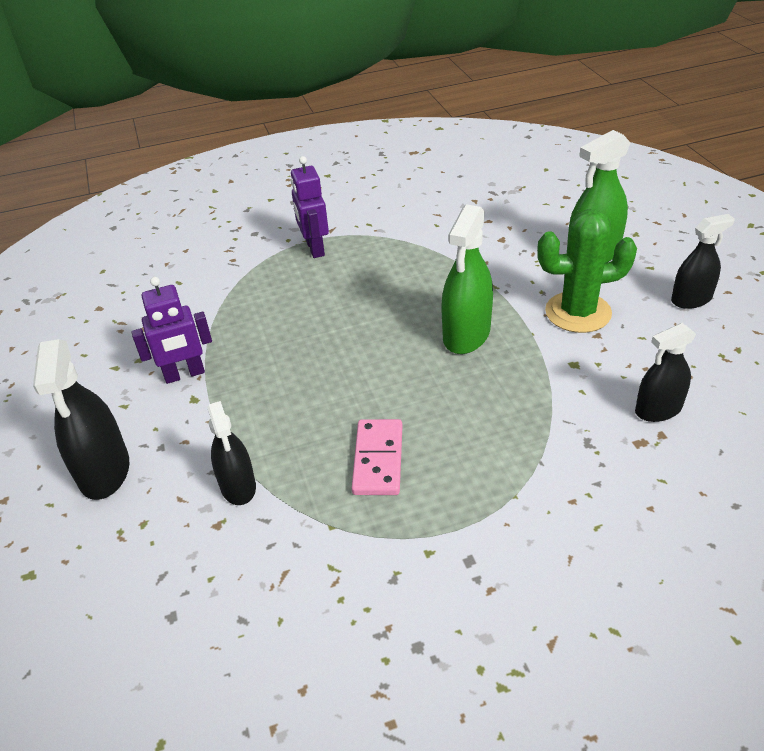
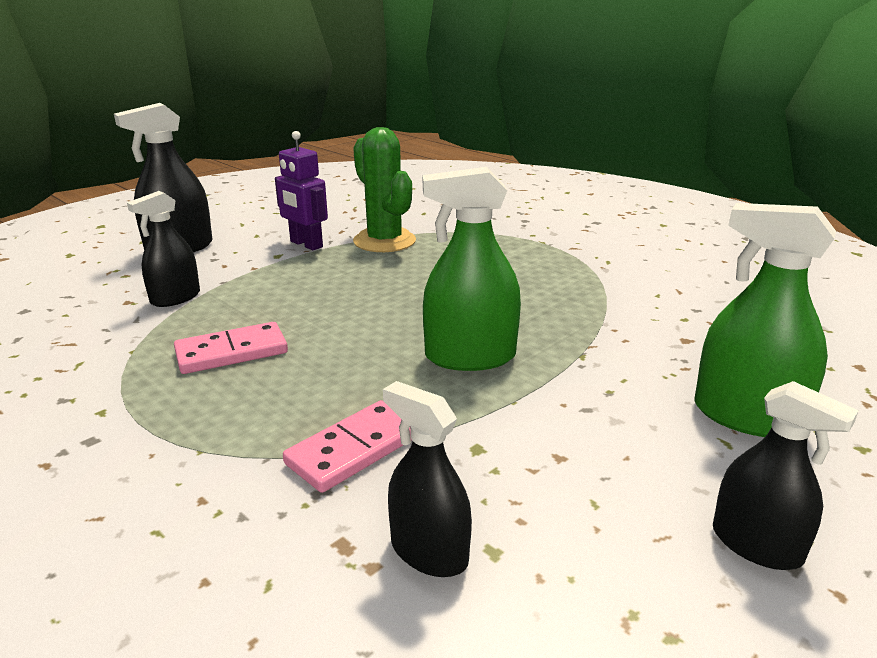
camera: 60 degrees right, 15 degrees down
purple robot [291,156,329,258] -> none
green cactus [537,209,637,333] -> green cactus moved to [353,127,416,252]
none -> pink domino [283,400,412,493]

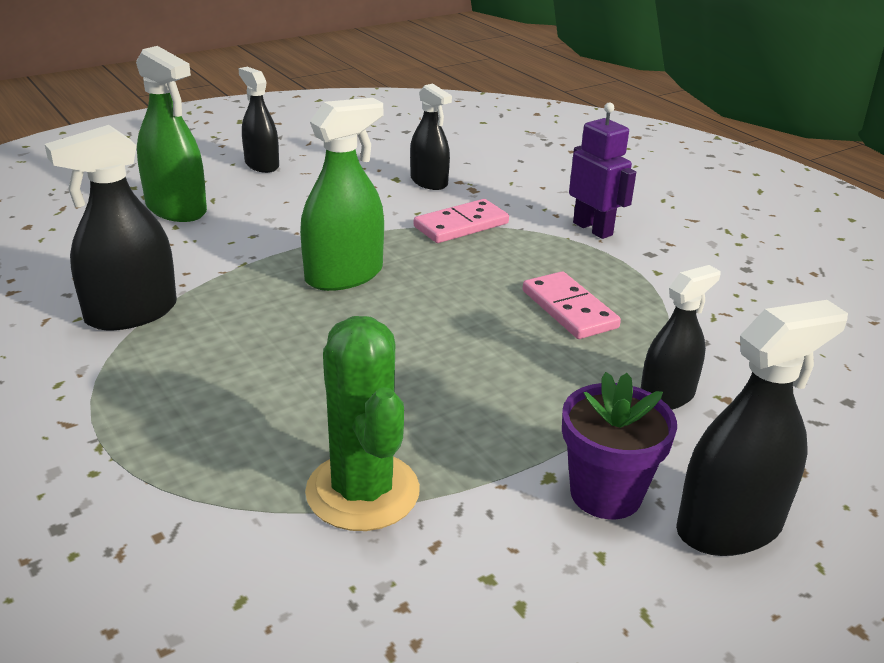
camera: 170 degrees left, 5 degrees up
pink domino [174,322,288,374] -> pink domino turned 75 degrees clockwise [523,271,621,339]
purple robot [275,131,328,250] -> purple robot moved to [569,102,636,239]
green spray bottle [423,167,521,371] -> green spray bottle turned 45 degrees counterclockwise [300,98,384,291]
none -> black spray bottle [45,125,177,330]
none -> purple flower pot [562,372,677,519]

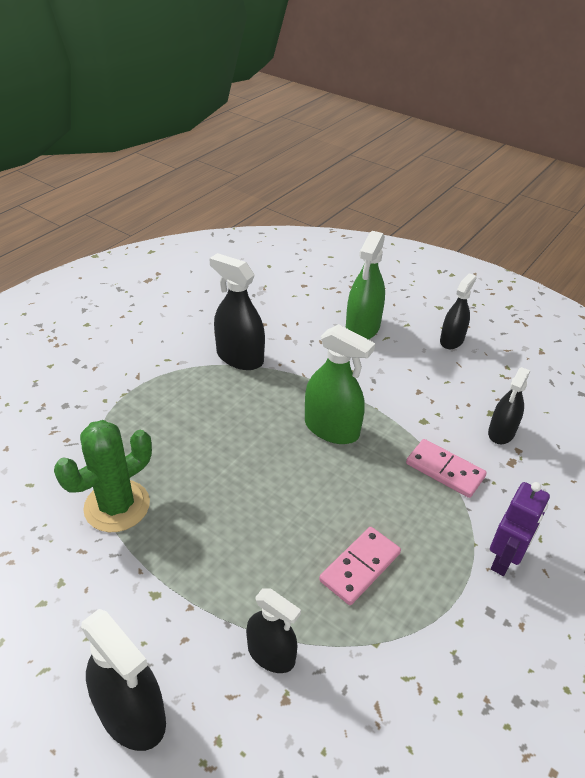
camera: 70 degrees right, 10 degrees up
purple flower pot [562,372,677,519] -> none

